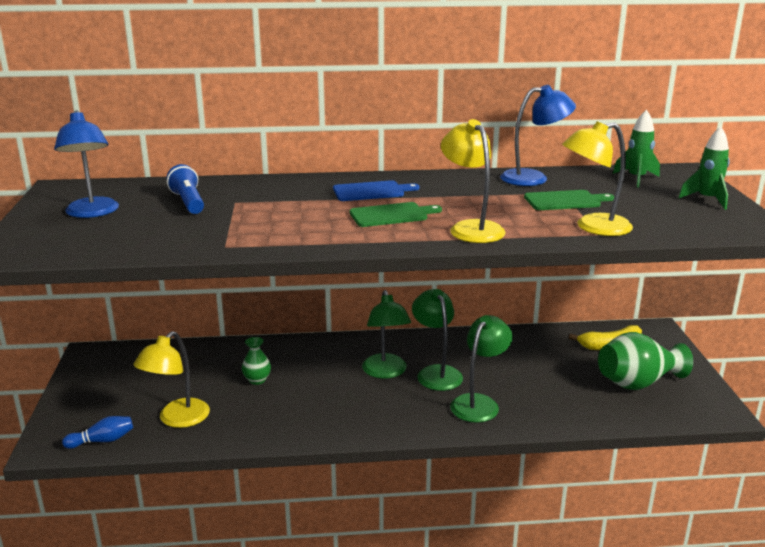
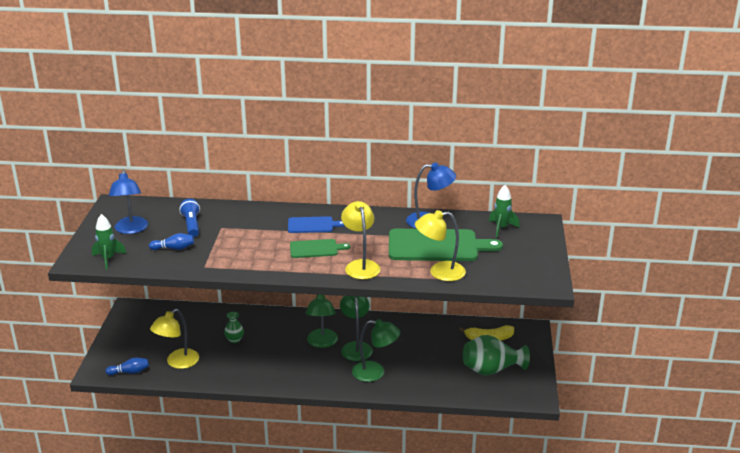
camera: 10 degrees right, 5 degrees up
green lamp [450,315,513,423] -> green lamp turned 60 degrees clockwise [352,319,400,382]
green cutting board [524,190,614,210] -> green cutting board [389,229,503,261], size x1.90
green rocket [679,127,730,210] -> green rocket moved to [92,214,127,270]
none -> blue bowling pin [149,233,194,250]

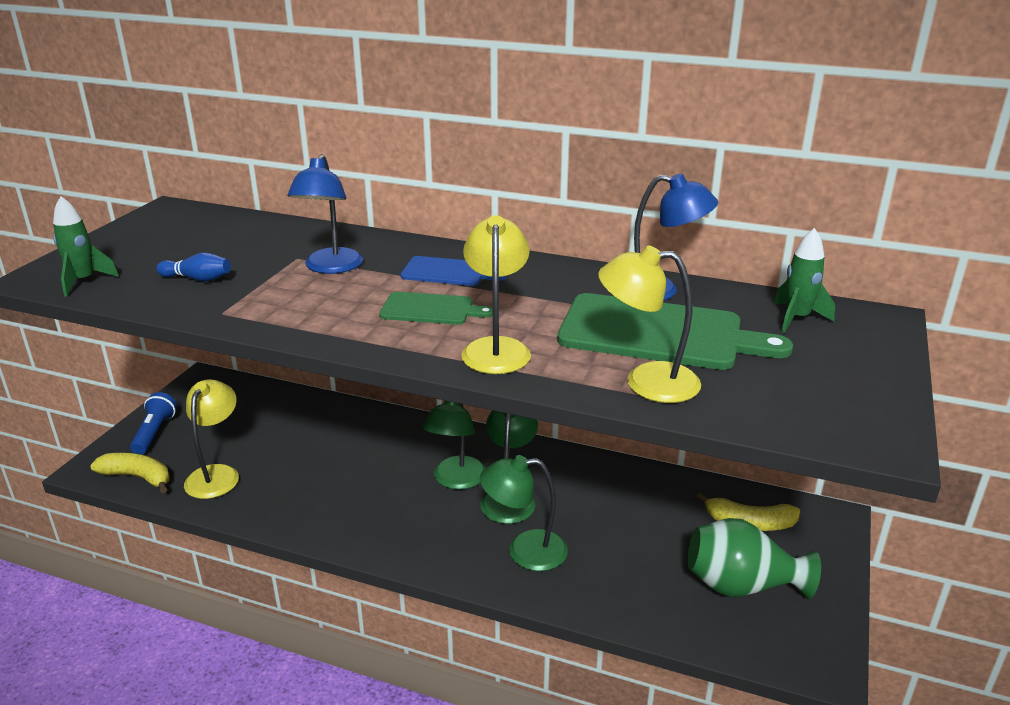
camera: 15 degrees right, 0 degrees up
blue bowling pin [106,358,149,375] -> yellow banana [90,453,170,493]
blue lamp [109,170,148,234] -> blue lamp moved to [288,154,363,274]
yellow lamp [150,309,199,369] -> yellow lamp turned 135 degrees clockwise [184,379,239,499]
blue flashlight [179,199,200,237] -> blue flashlight moved to [130,392,177,454]
green vase [224,312,244,343] -> none
green lamp [352,319,400,382] -> green lamp turned 150 degrees clockwise [480,455,568,571]

